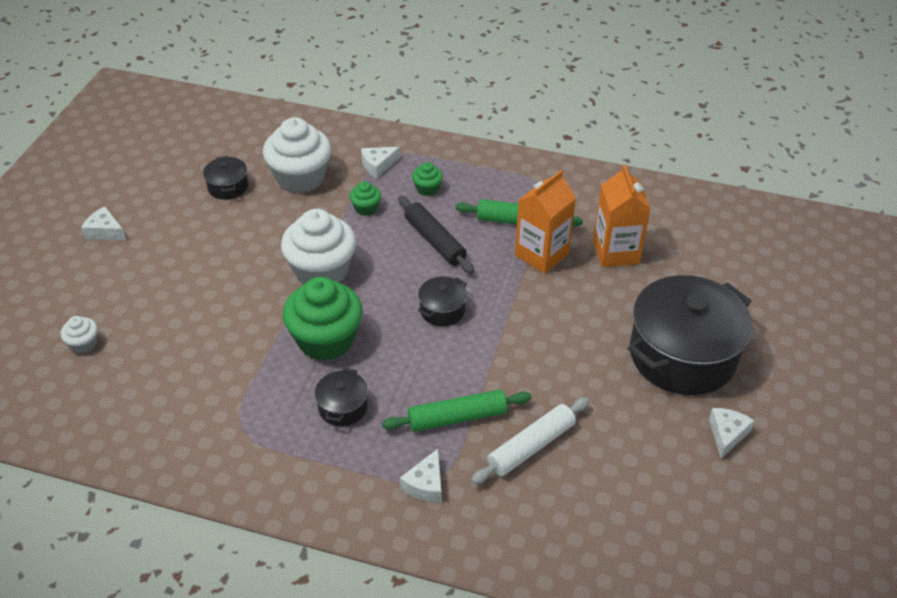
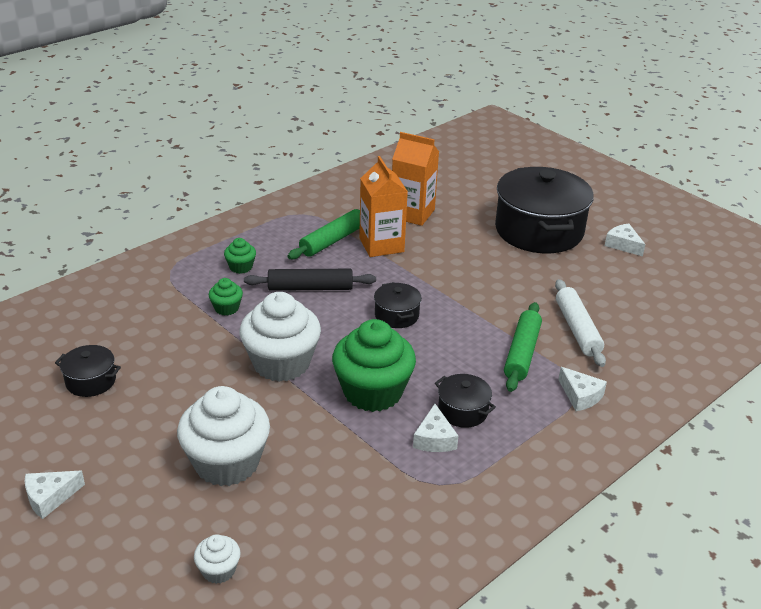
camera: 60 degrees left, 10 degrees down
white cupcake [263,117,331,193] -> white cupcake moved to [177,386,270,486]
white cheese [361,147,400,178] -> white cheese moved to [413,404,458,452]

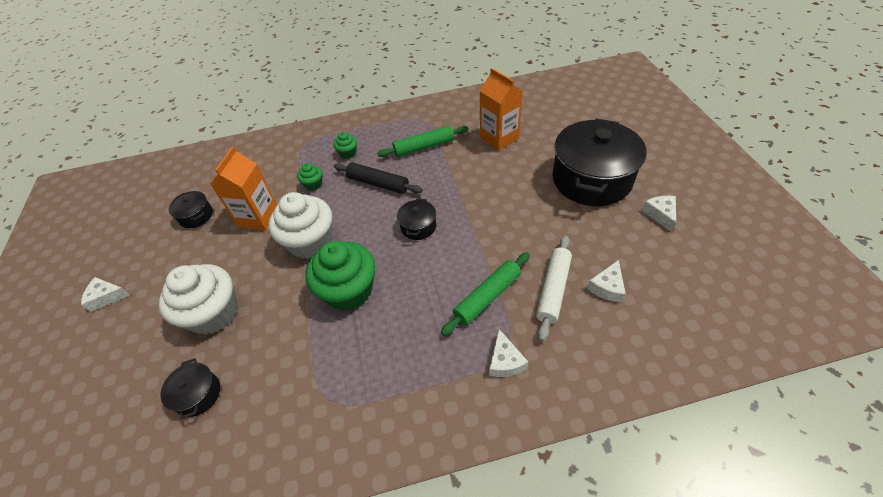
camera: 35 degrees right, 15 degrees up
white cupcake [194,534,241,584] -> none
orange carton [359,156,408,257] -> orange carton moved to [210,146,278,230]
white cheese [413,404,458,452] -> white cheese moved to [587,260,626,302]
black pot [435,374,496,428] -> black pot moved to [160,358,220,419]

